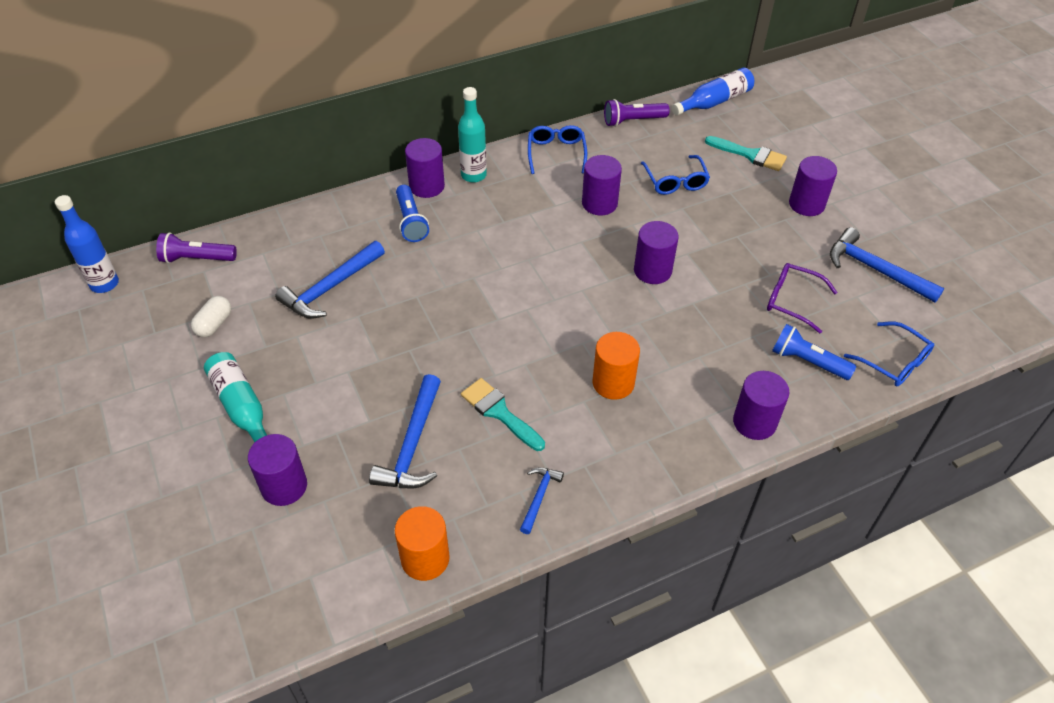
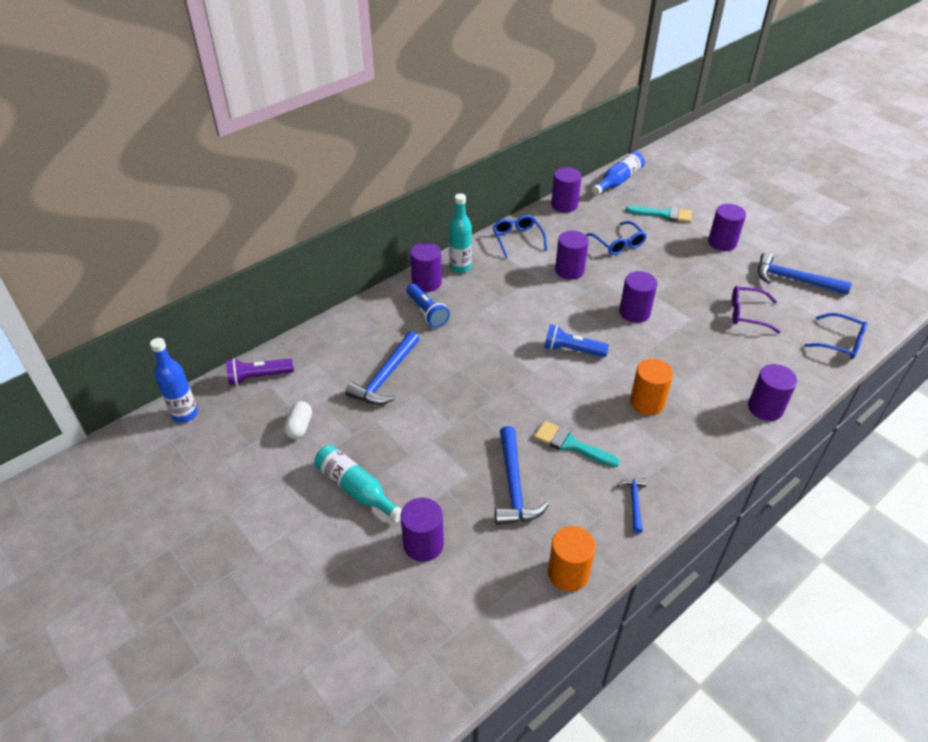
camera: 15 degrees left, 5 degrees down
purple flashlight [604,99,670,127] -> purple cylinder [551,167,582,213]
blue flashlight [772,324,856,380] -> blue flashlight moved to [544,324,609,357]

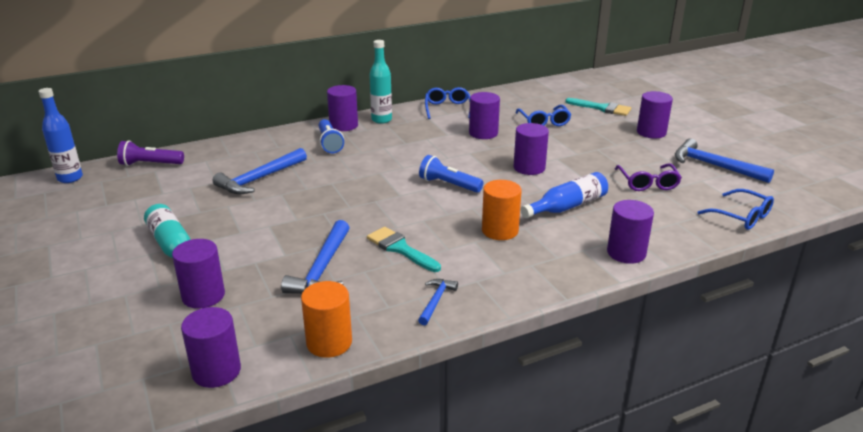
camera: 15 degrees right, 15 degrees down
white capsule [284,401,312,439] -> none
purple cylinder [551,167,582,213] -> purple cylinder moved to [181,307,241,388]
blue bottle [592,151,645,195] -> blue bottle moved to [520,172,608,218]
purple glasses [732,286,780,333] -> purple glasses turned 120 degrees counterclockwise [615,163,682,191]

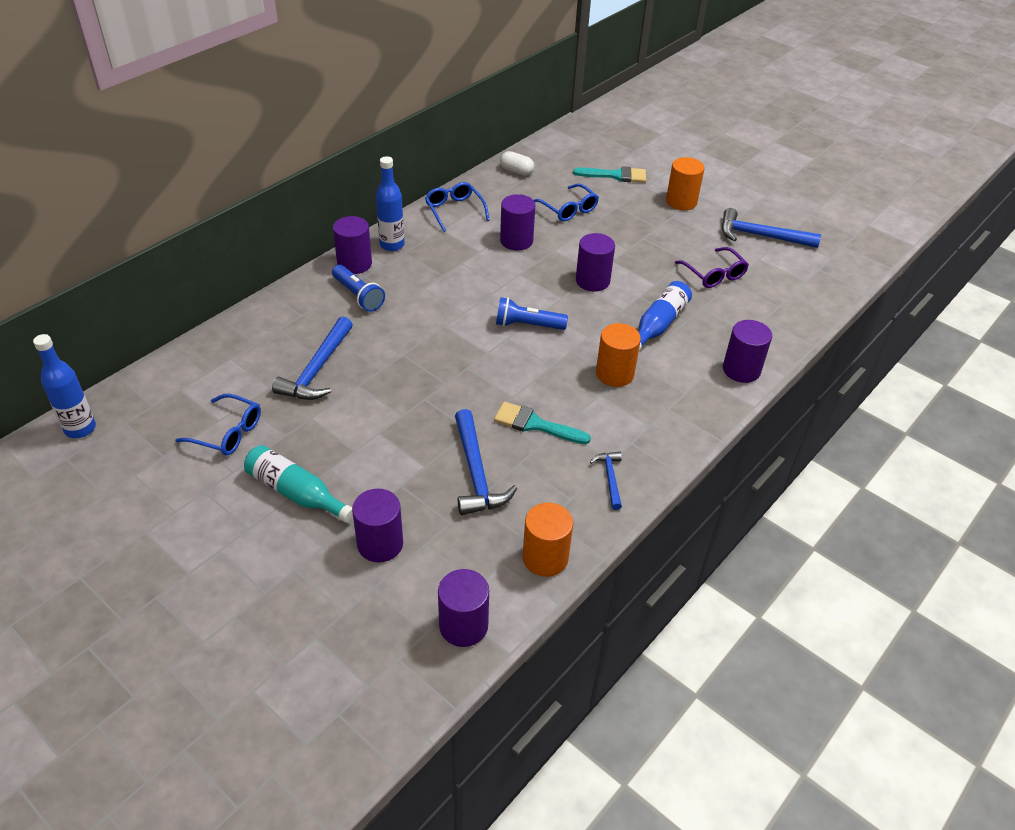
camera: 25 degrees left, 15 degrees up
purple flashlight [117,140,184,166] -> none
turquoise bottle [369,40,392,124] -> blue bottle [376,156,404,251]
purple cylinder [637,91,673,139] -> orange cylinder [666,157,704,210]
blue glasses [697,189,774,230] -> blue glasses moved to [175,394,261,456]
none -> white capsule [500,151,534,176]

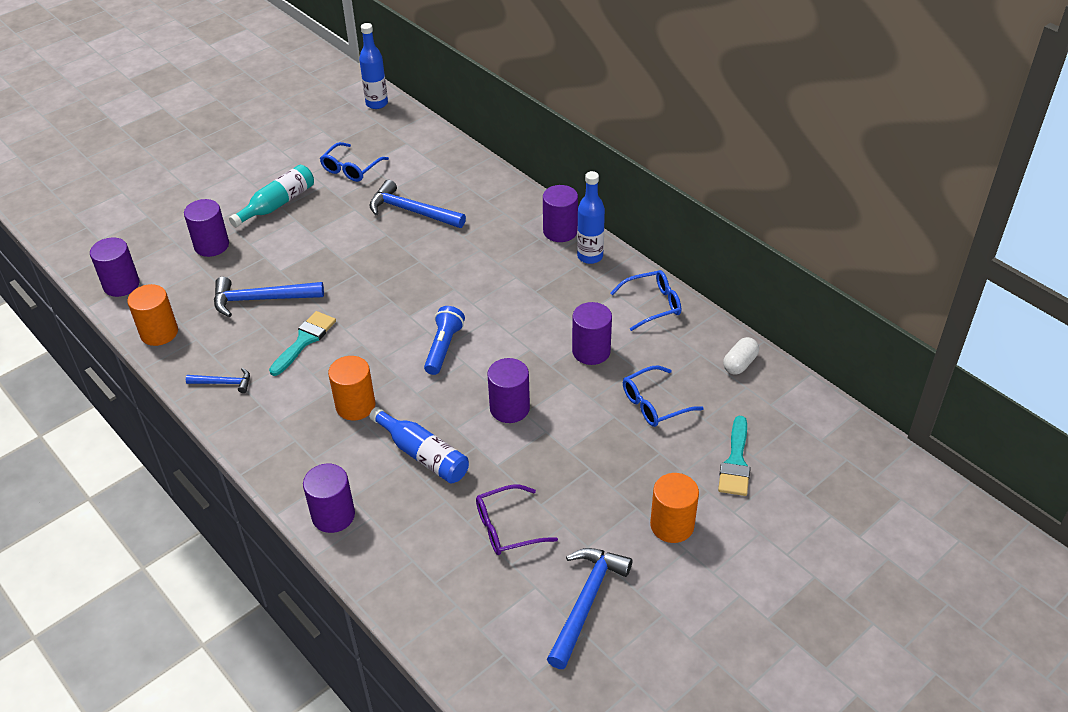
camera: 100 degrees right, 0 degrees up
blue flashlight [332,265,385,312] -> none

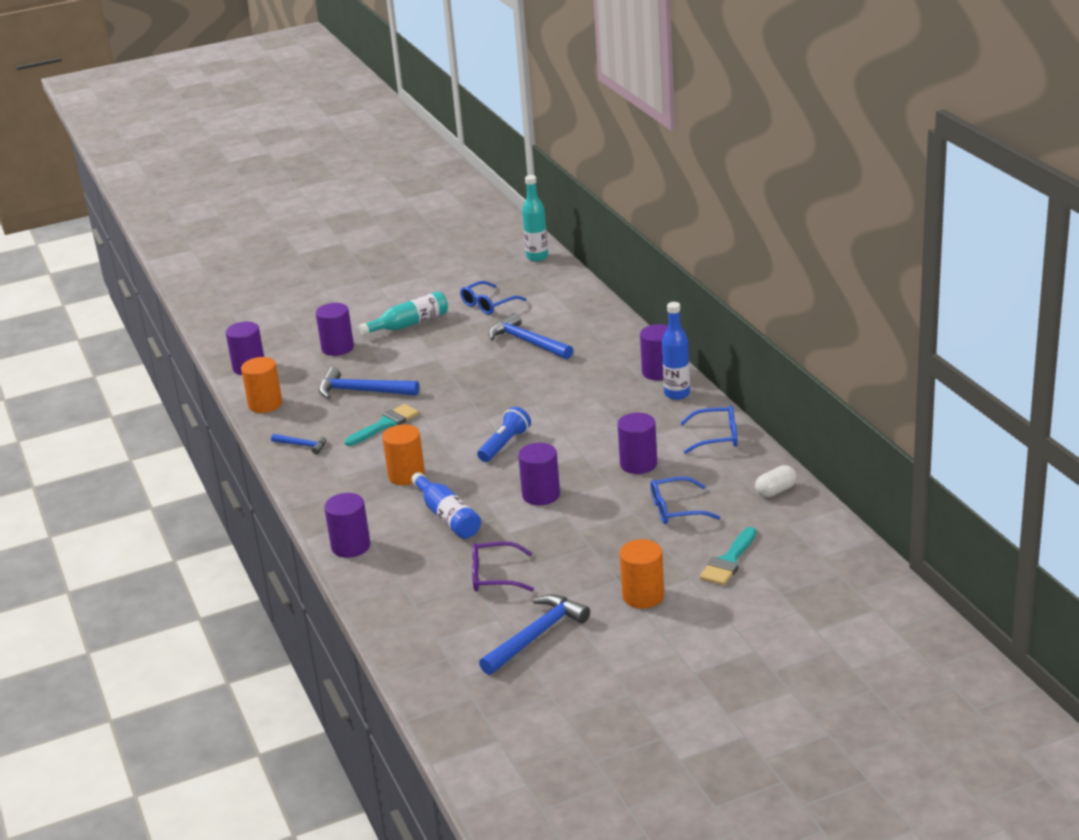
camera: 20 degrees right, 15 degrees down
blue bottle [359,23,388,109] -> turquoise bottle [522,175,548,261]

